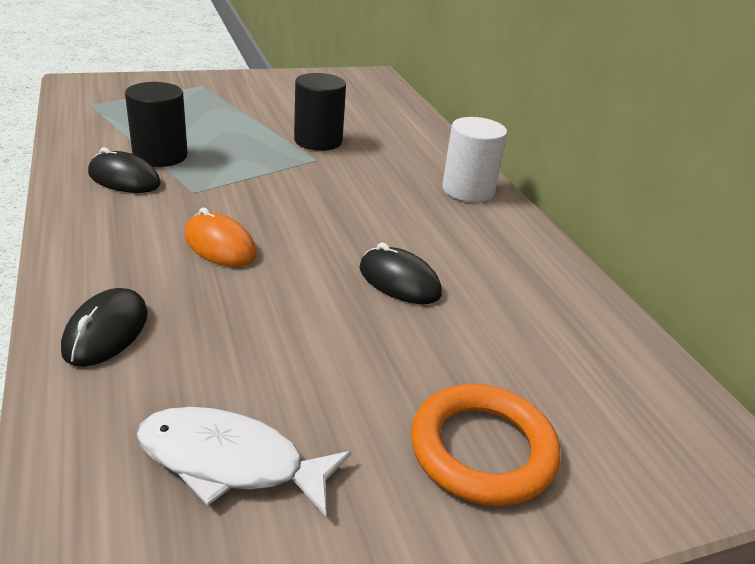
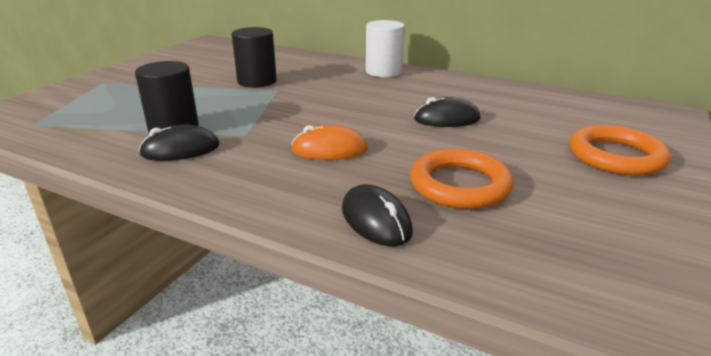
camera: 40 degrees left, 5 degrees down
white fish [136,407,352,517] -> none
none -> orange ring [410,149,514,209]

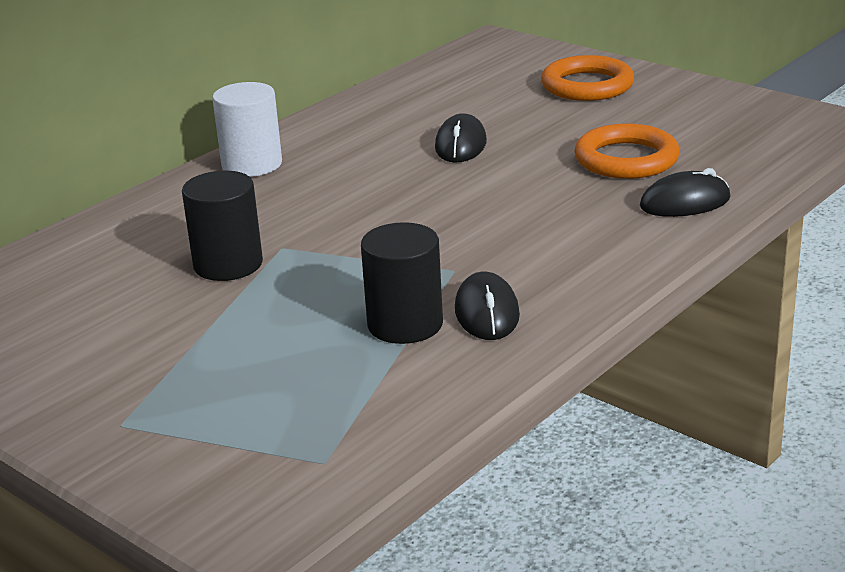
camera: 75 degrees left, 0 degrees up
orange mouse [291,125,368,160] -> none

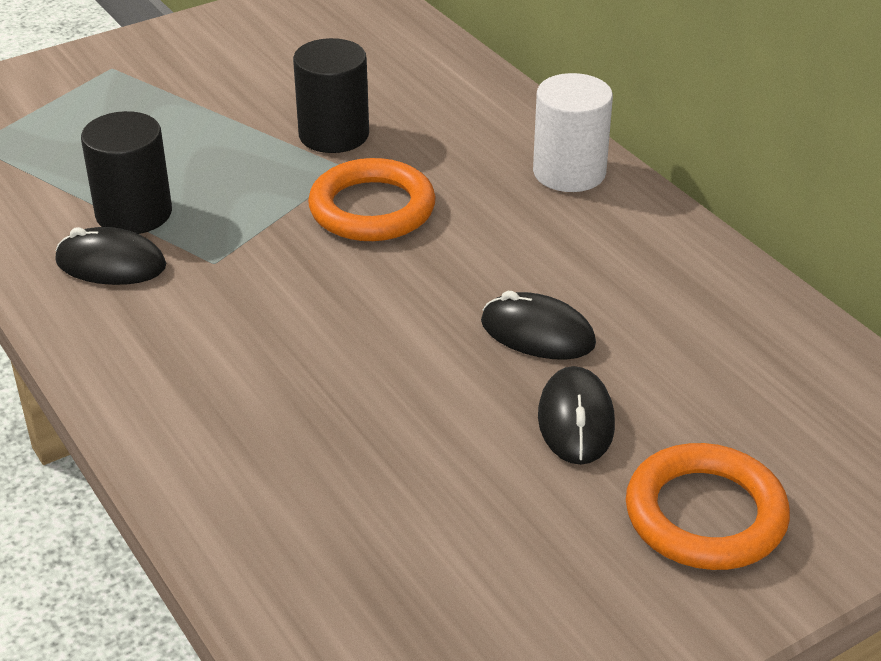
camera: 105 degrees right, 10 degrees up
orange ring [574,123,680,179] -> orange ring moved to [308,158,436,241]
black mouse [640,168,731,217] -> black mouse moved to [538,366,615,465]

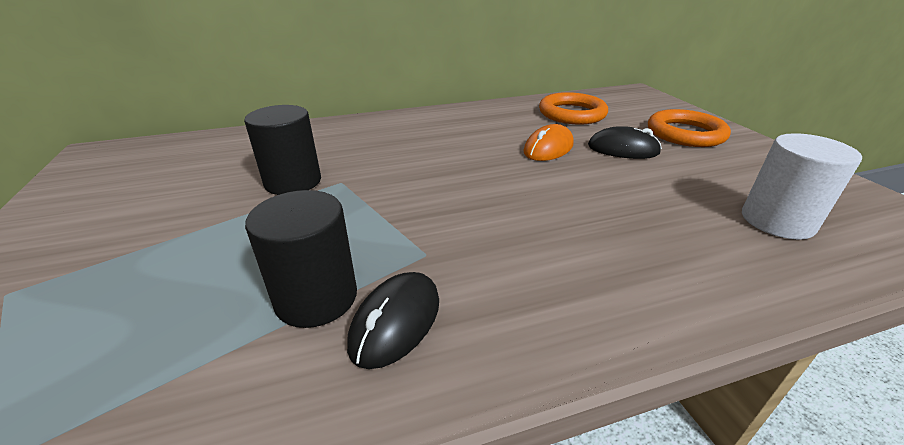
camera: 75 degrees left, 5 degrees down
orange ring [308,158,436,241] -> orange ring moved to [539,92,608,125]
black mouse [481,291,596,360] -> orange mouse [523,124,574,161]
white cylinder [533,73,613,192] -> white cylinder moved to [742,133,862,240]

